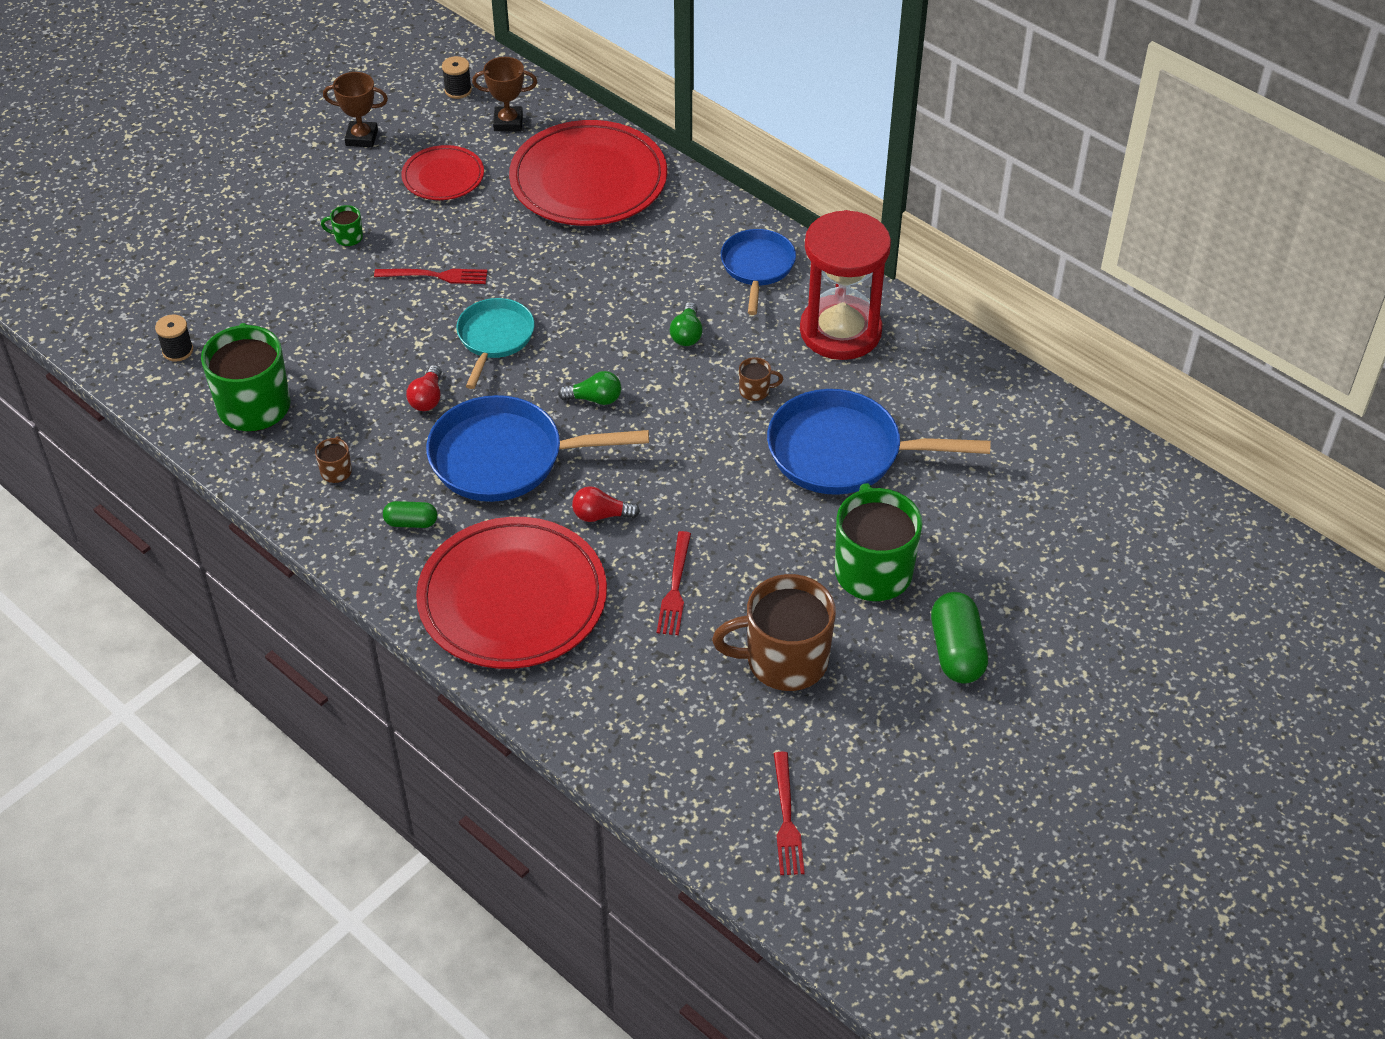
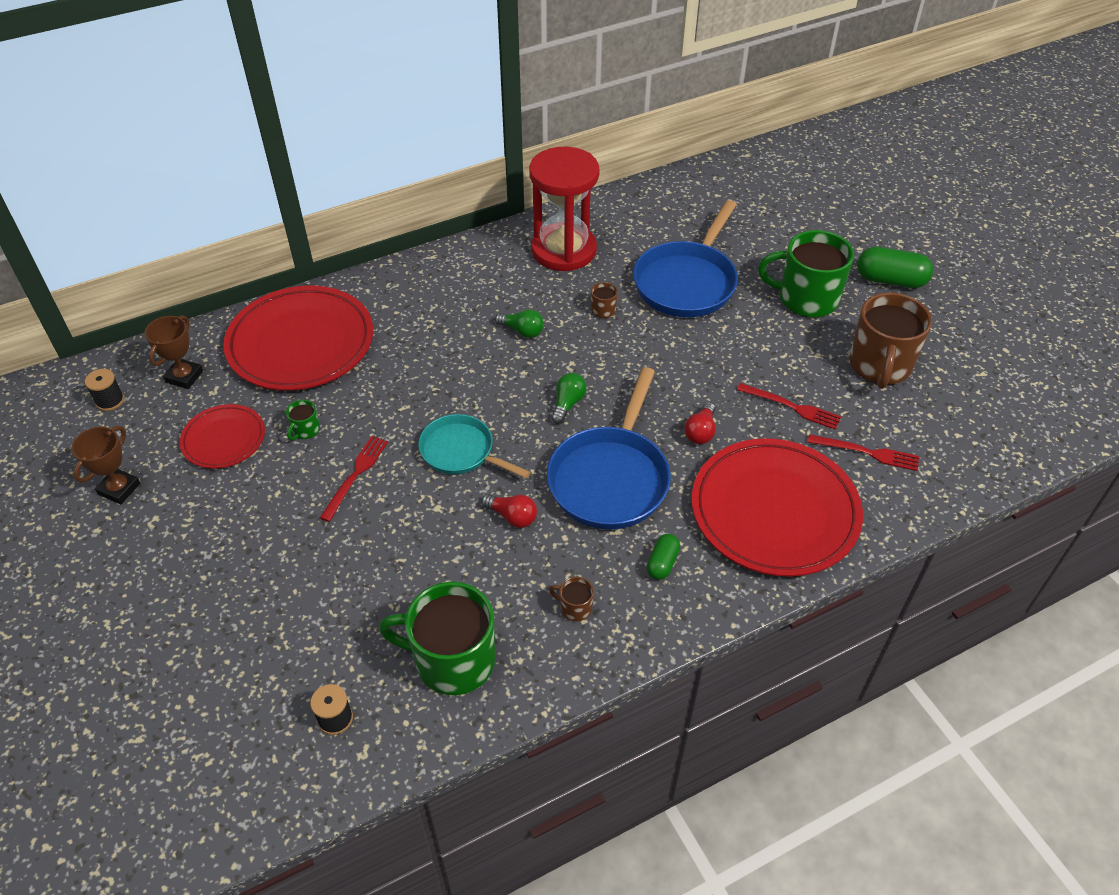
camera: 70 degrees left, 0 degrees up
green mug [321,205,363,246] -> green mug moved to [286,400,320,440]
blue pan [721,229,796,315] -> none
red fork [774,752,805,875] -> red fork moved to [807,434,919,471]

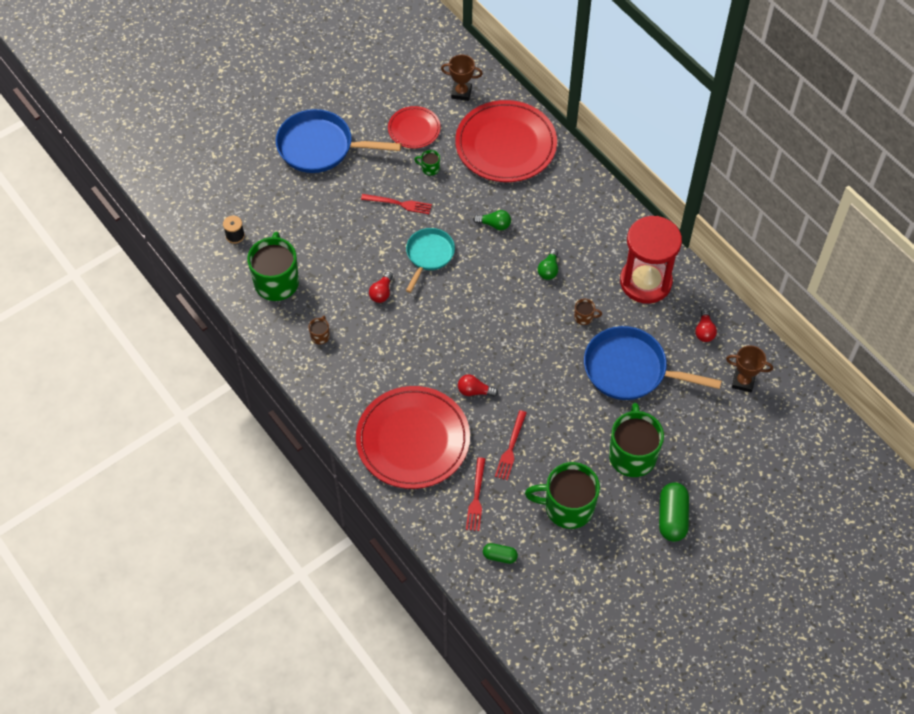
camera: 80 degrees right, 10 degrees up
brown trophy [71,426,140,504] -> brown trophy moved to [726,345,773,392]
black spool [85,369,124,411] -> none
blue pan [547,367,671,529] -> blue pan moved to [276,109,401,173]
green light bulb [551,373,587,424] -> green light bulb moved to [473,210,511,230]
green capsule [647,534,680,580] -> green capsule moved to [483,543,518,564]
brown mug [849,292,932,389] -> green mug [525,462,600,529]
none -> red light bulb [695,309,717,342]

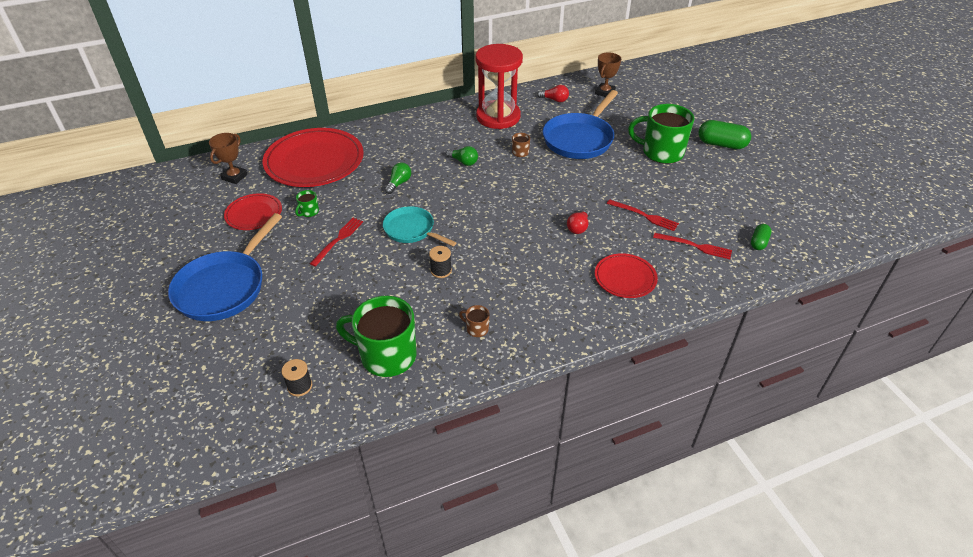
camera: 75 degrees left, 15 degrees down
red plate [356,386,470,489] -> red plate [595,253,658,298], size x0.52
red light bulb [369,271,393,303] -> black spool [429,246,452,278]
green mug [525,462,600,529] -> none

